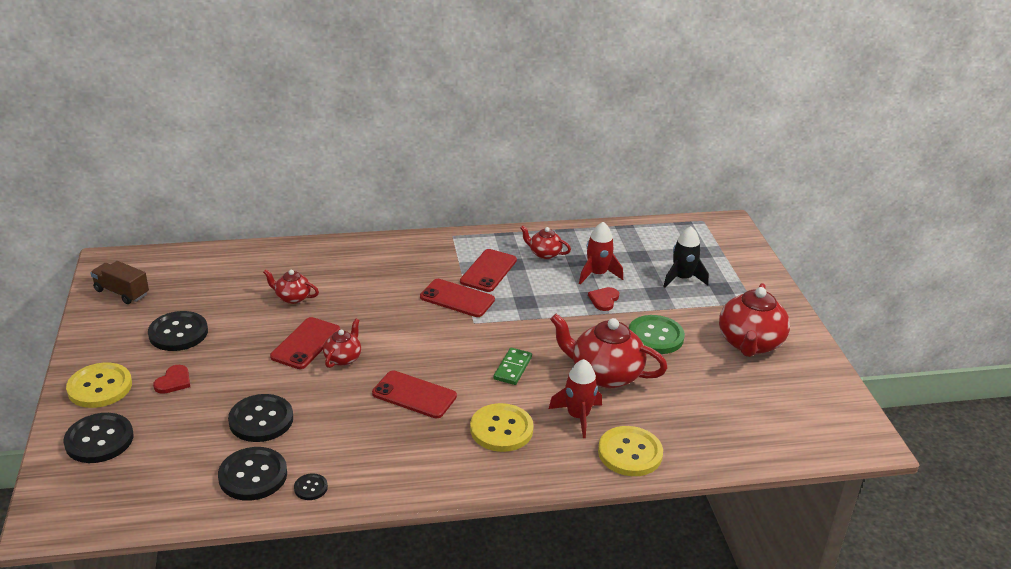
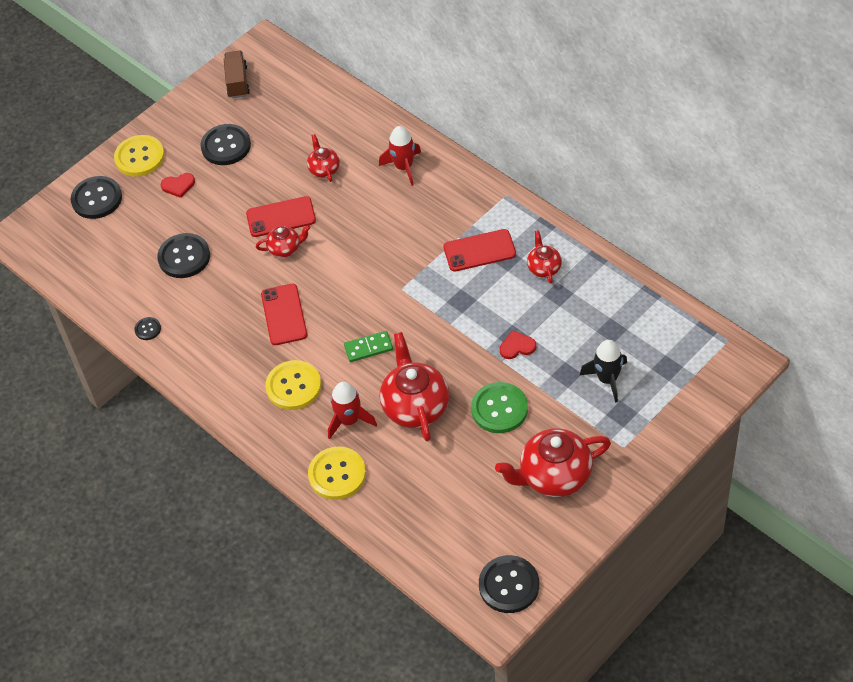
camera: 60 degrees right, 20 degrees up
black button [218,447,287,501] -> black button moved to [479,555,539,613]
red phone [420,279,495,317] -> none
red rocket [579,222,623,284] -> red rocket moved to [379,126,421,186]

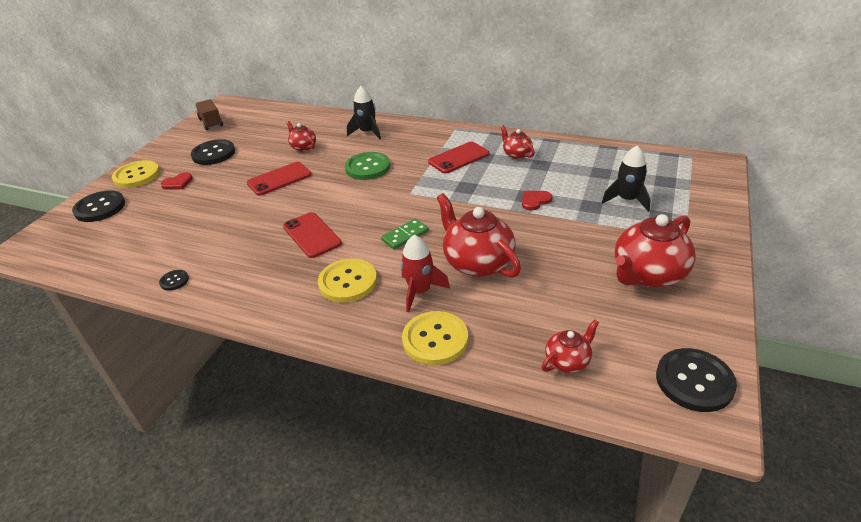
camera: 25 degrees left, 15 degrees down
black button [157,233,210,278] -> none
red teapot [256,225,311,257] -> red teapot moved to [542,320,599,373]
red rocket [379,126,421,186] -> black rocket [347,86,381,139]
green button [471,382,528,433] -> green button moved to [345,152,391,180]

